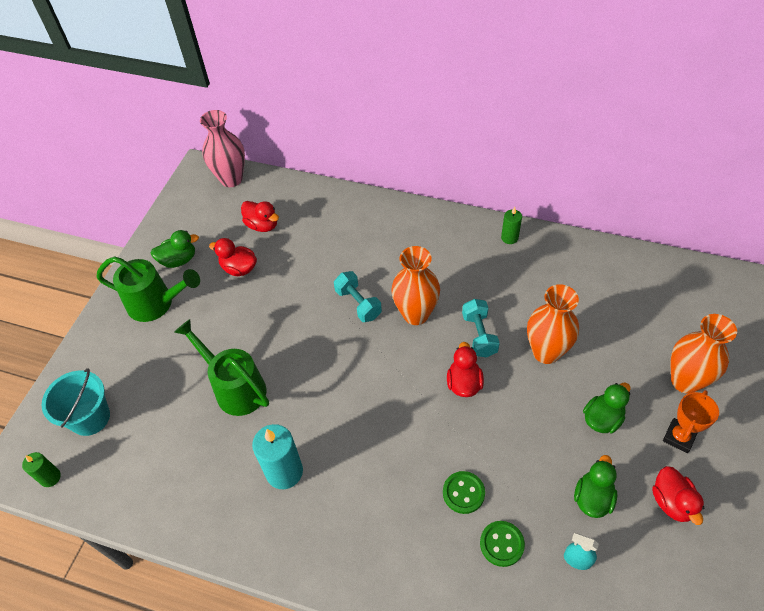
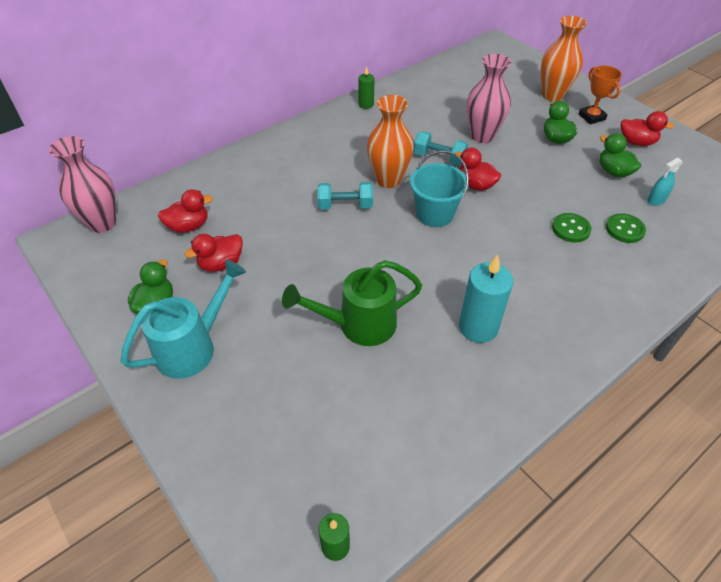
camera: 60 degrees left, 5 degrees down
turquoise bucket [42,368,110,436] -> turquoise bucket moved to [410,150,469,227]
green watering can [97,256,200,322] -> turquoise watering can [120,260,246,379]
orange vase [527,284,579,364] -> pink vase [467,54,511,143]

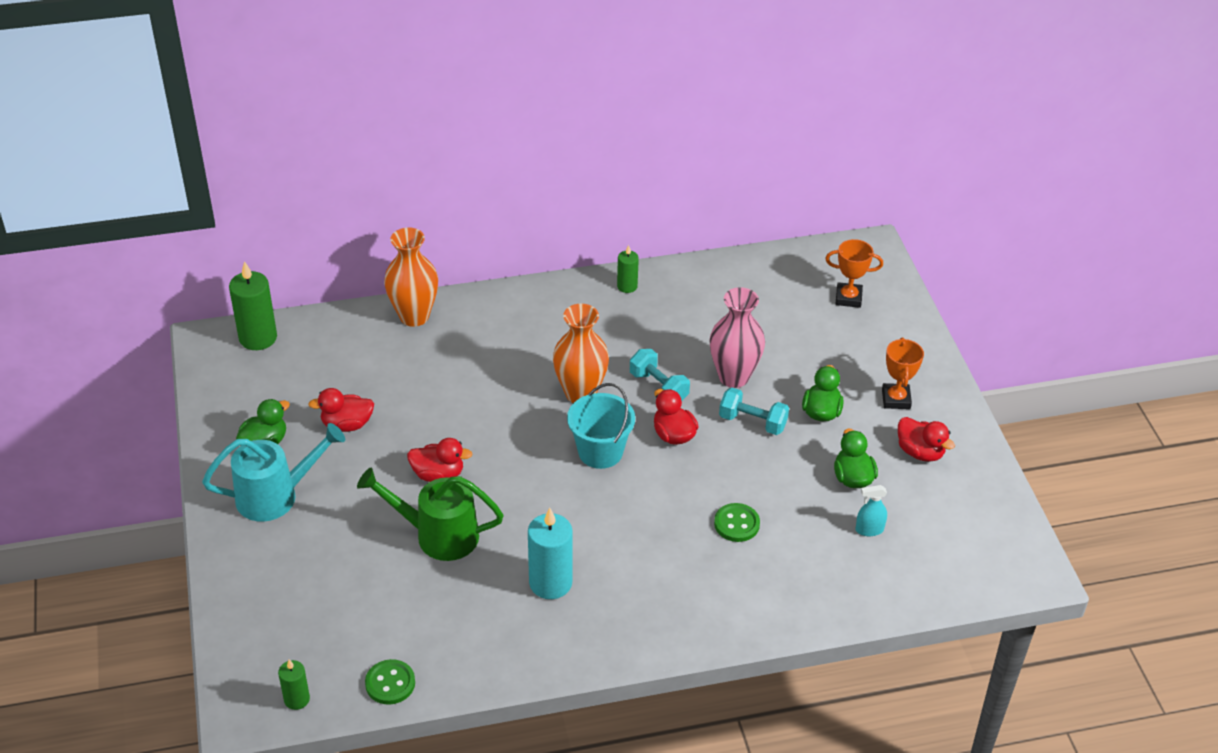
camera: 25 degrees right, 5 degrees down
pink vase [49,136,116,233] -> green candle [229,261,277,350]
red duck [158,189,213,233] -> red duck moved to [407,438,473,482]
turquoise dumbbell [317,182,373,210] -> turquoise dumbbell moved to [719,388,789,435]
orange vase [541,16,587,101] -> orange vase moved to [384,227,438,327]
green button [606,213,646,243] -> green button moved to [365,659,415,705]
none -> orange trophy [825,239,883,308]

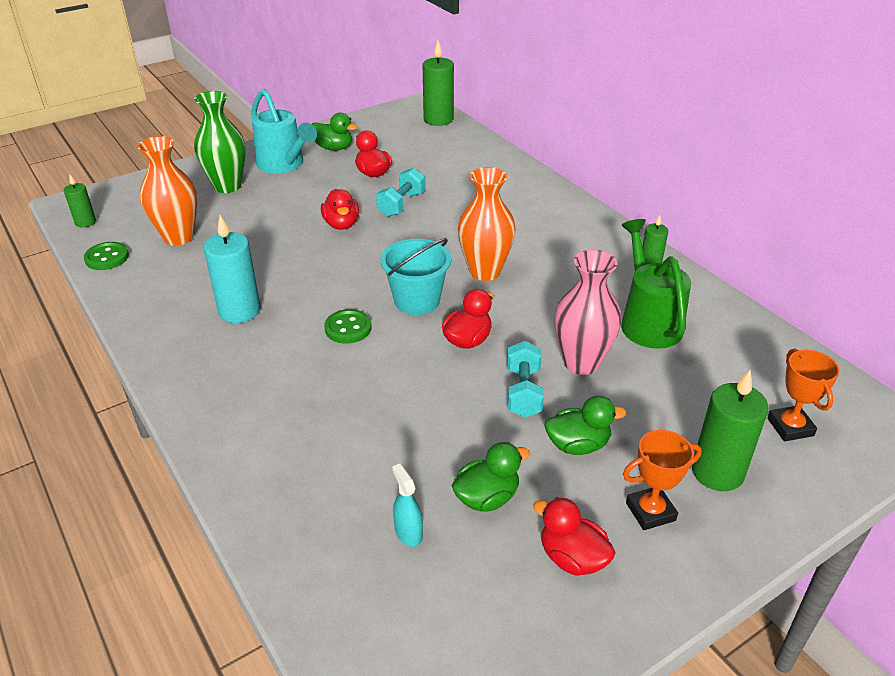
camera: 70 degrees right, 5 degrees down
green watering can [357,468,504,561] -> green watering can moved to [621,219,691,349]
orange vase [384,227,438,327] -> orange vase moved to [137,136,197,246]
turquoise dumbbell [630,349,690,401] -> turquoise dumbbell moved to [376,168,426,217]
green button [714,503,760,542] -> green button moved to [324,309,372,344]
red duck [898,417,955,462] -> red duck turned 105 degrees clockwise [533,497,616,576]
none -> green vase [194,91,246,193]
none -> green candle [692,370,769,491]

